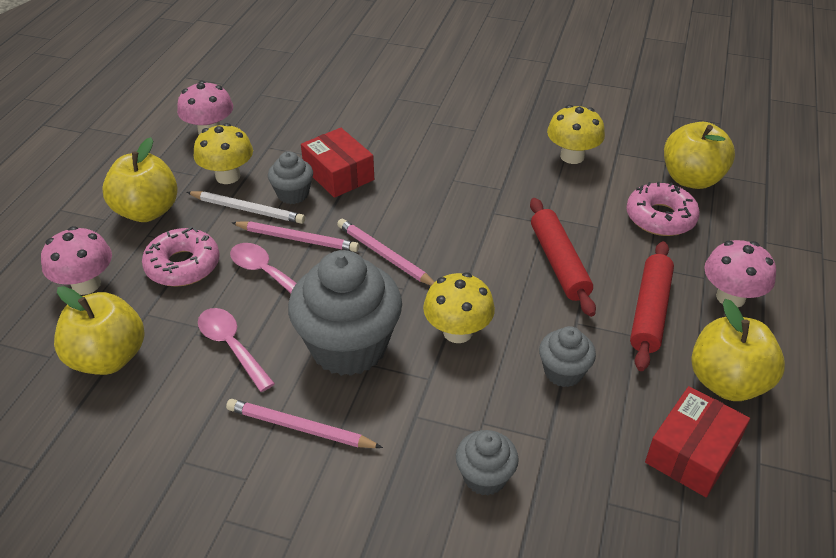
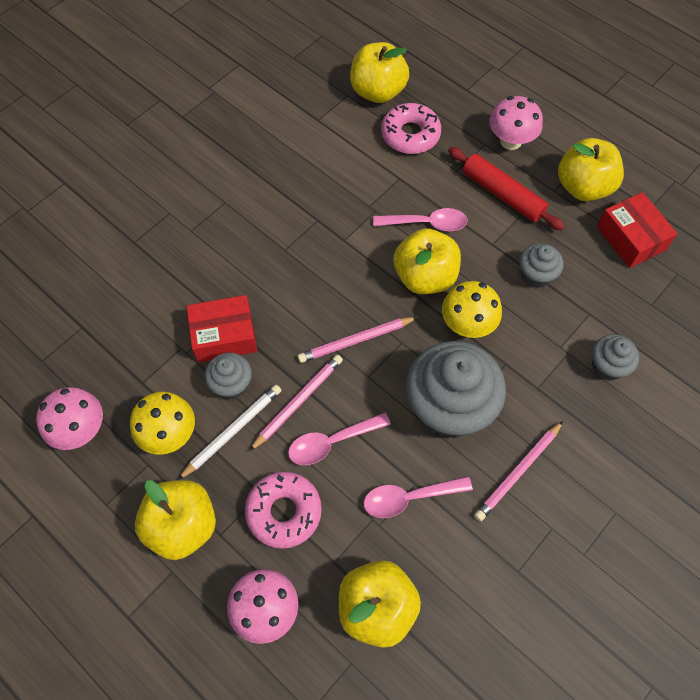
camera: 65 degrees left, 20 degrees up
red rolling pin [530,198,596,317] -> pink spoon [373,208,468,231]
yellow mushroom [547,105,605,164] -> none
none -> yellow apple [393,228,461,294]

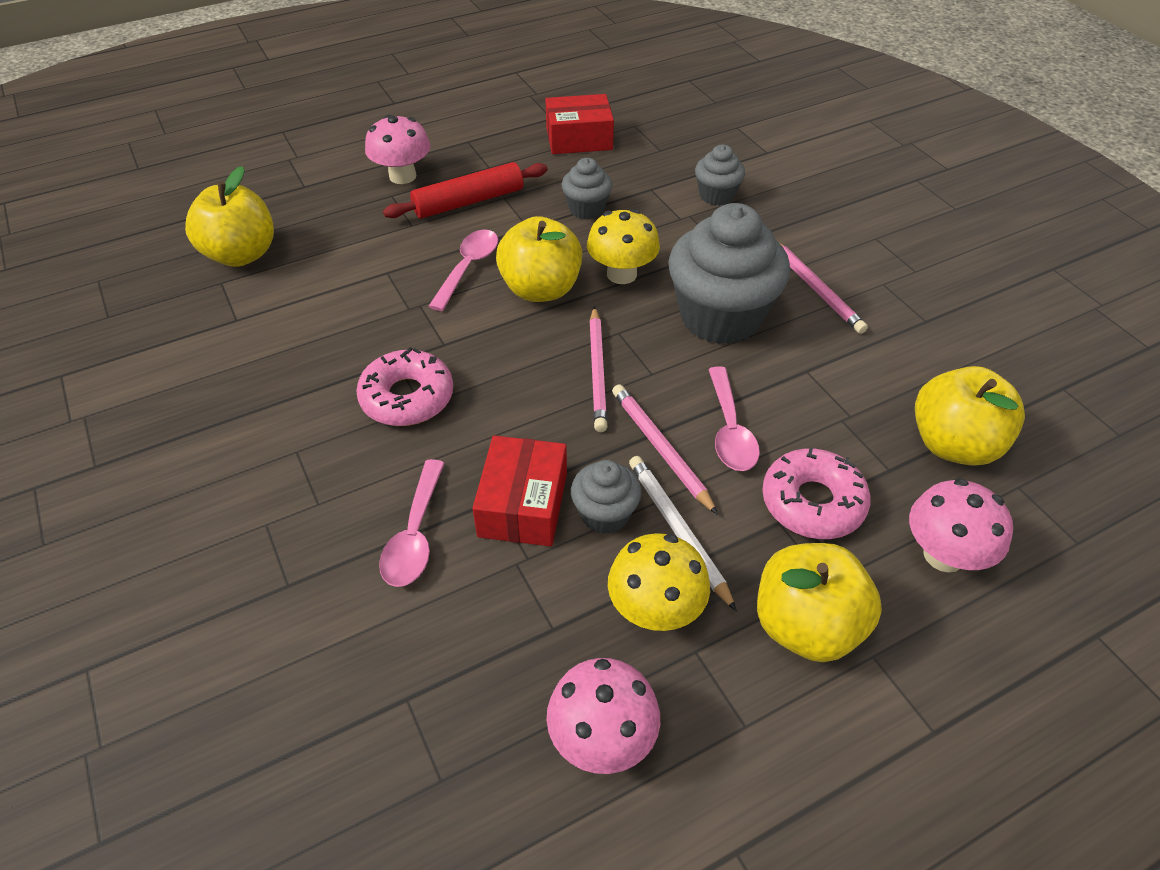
camera: 70 degrees left, 15 degrees down
pink spoon [364,476,473,518] -> pink spoon moved to [379,459,445,587]
pink donut [381,103,441,154] -> pink donut moved to [356,347,453,426]
yellow apple [558,138,624,201] -> none

